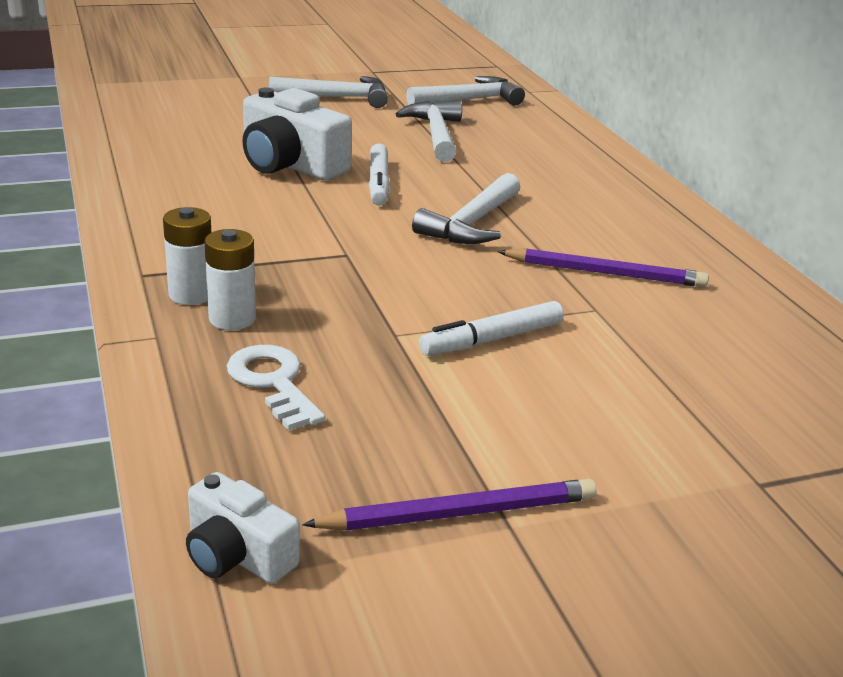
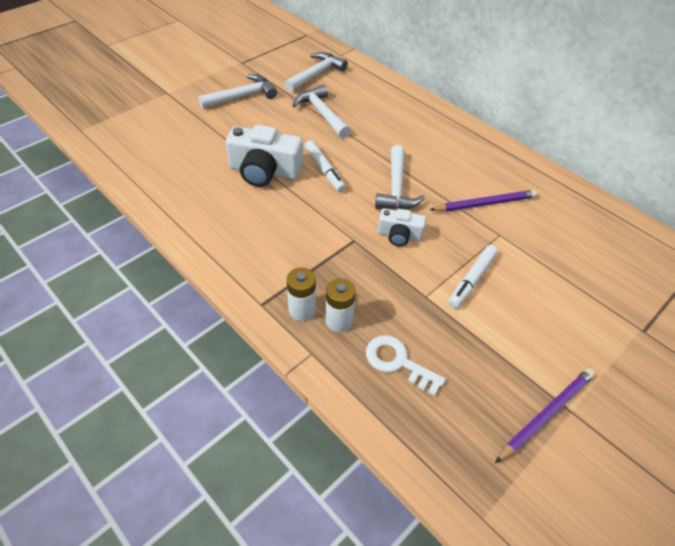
camera: 25 degrees left, 20 degrees up
white camera [186,472,300,584] -> white camera moved to [378,208,426,246]

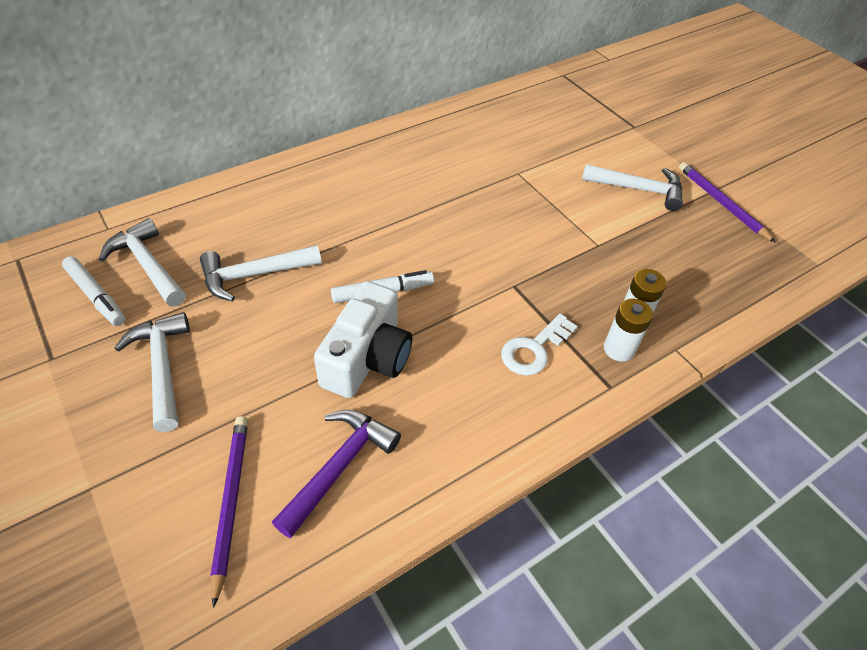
camera: 80 degrees left, 0 degrees up
white key [366,335,446,396] -> white key moved to [501,314,578,376]
white hammer [375,145,425,209] -> white hammer moved to [582,164,683,211]
white camera [378,208,426,246] -> none
purple pencil [430,190,537,212] -> purple pencil moved to [211,416,248,608]
white marker [448,245,498,309] -> white marker moved to [62,256,125,326]
none -> purple hammer [272,410,401,538]

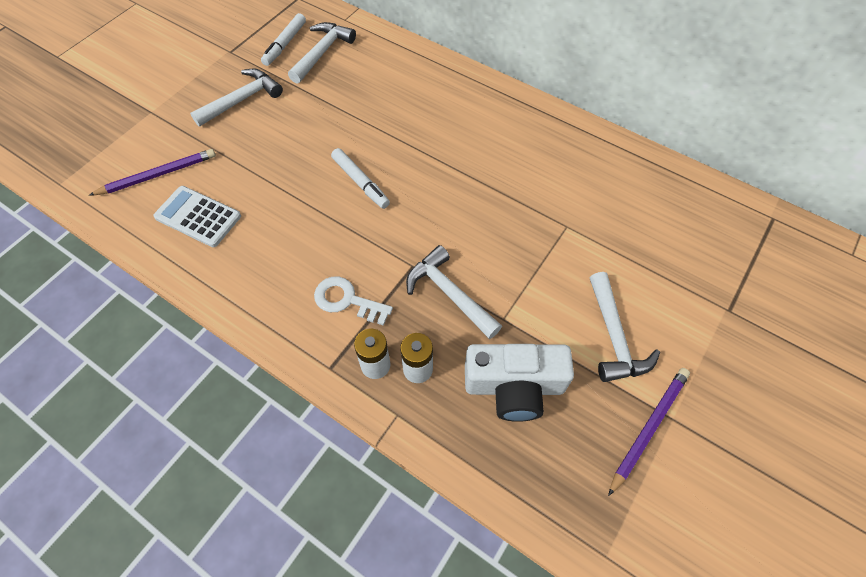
camera: 70 degrees right, 10 degrees up
white hammer [200,245,322,302] -> white hammer moved to [406,245,502,339]
purple hammer [272,410,401,538] -> white calculator [153,186,241,247]
white camera [314,281,412,398] -> white camera moved to [465,344,574,422]

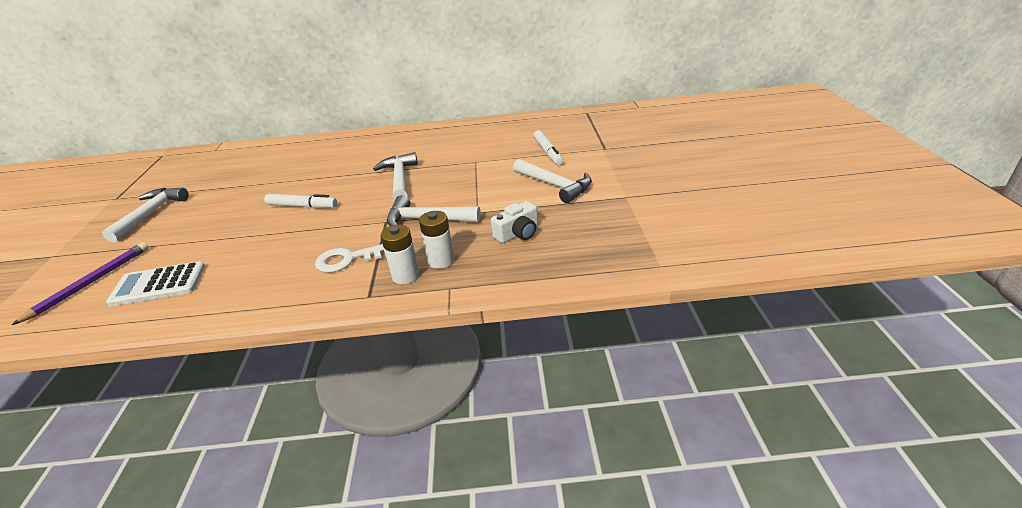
camera: 35 degrees left, 25 degrees down
white marker [261,13,306,66] -> white marker moved to [533,130,564,165]
white hammer [288,22,356,84] -> white hammer moved to [373,152,418,200]
white camera [465,344,574,422] -> white camera [491,201,538,243], size x0.57
purple pencil [608,368,690,496] -> none

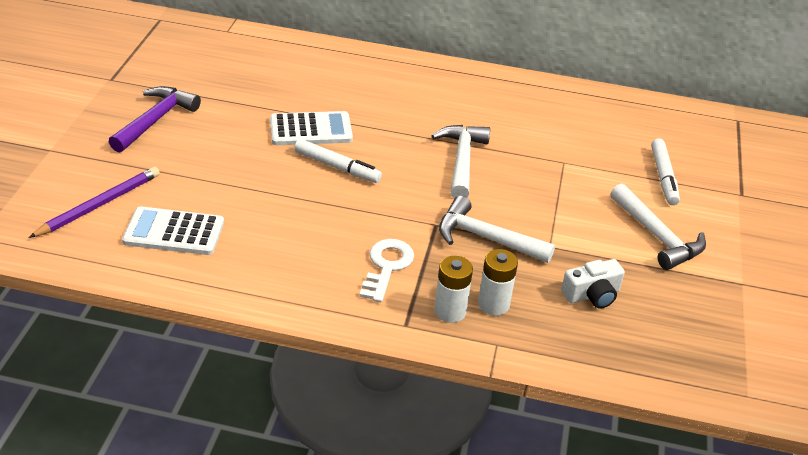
camera: 10 degrees right, 5 degrees up
white hammer [102,187,189,242] -> purple hammer [109,86,201,153]
white key [315,244,386,273] -> white key turned 105 degrees clockwise [359,239,414,302]
none -> white calculator [270,111,353,145]

